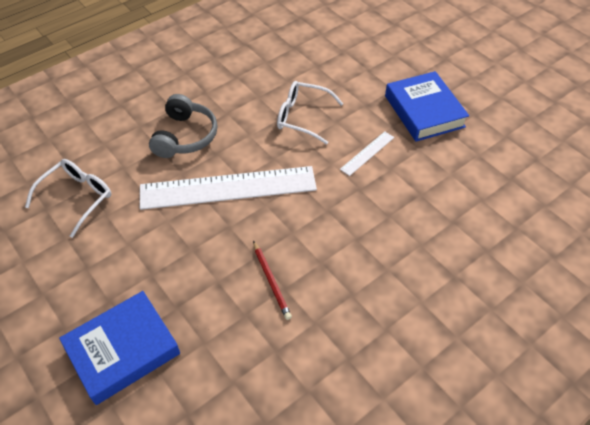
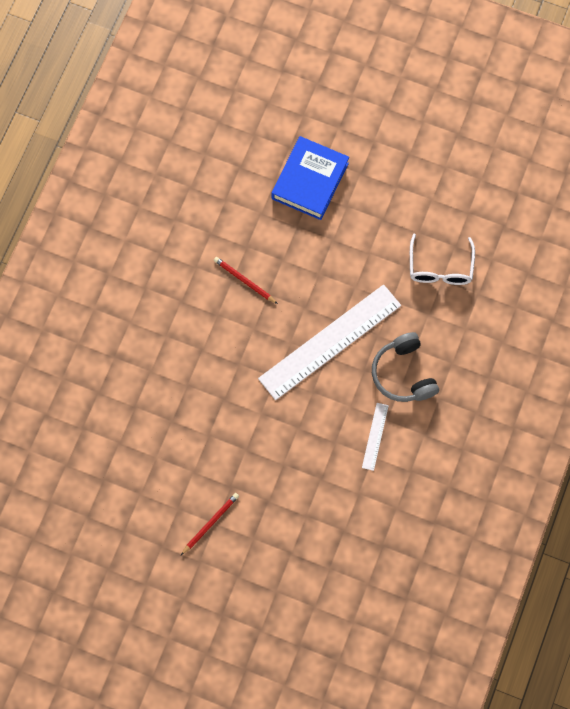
camera: 150 degrees right, 20 degrees up
white glasses [277,81,343,144] -> none
white ruler [340,131,394,176] -> white ruler moved to [362,403,389,471]
blue book [385,71,469,142] -> red pencil [181,493,239,555]

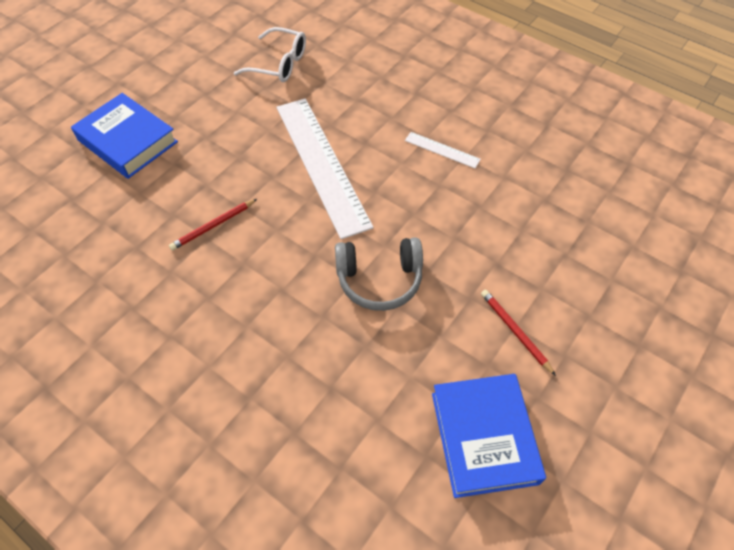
camera: 75 degrees left, 15 degrees down
grey headphones [372,332,439,402] -> grey headphones moved to [335,237,423,311]
none -> blue book [432,374,546,498]

